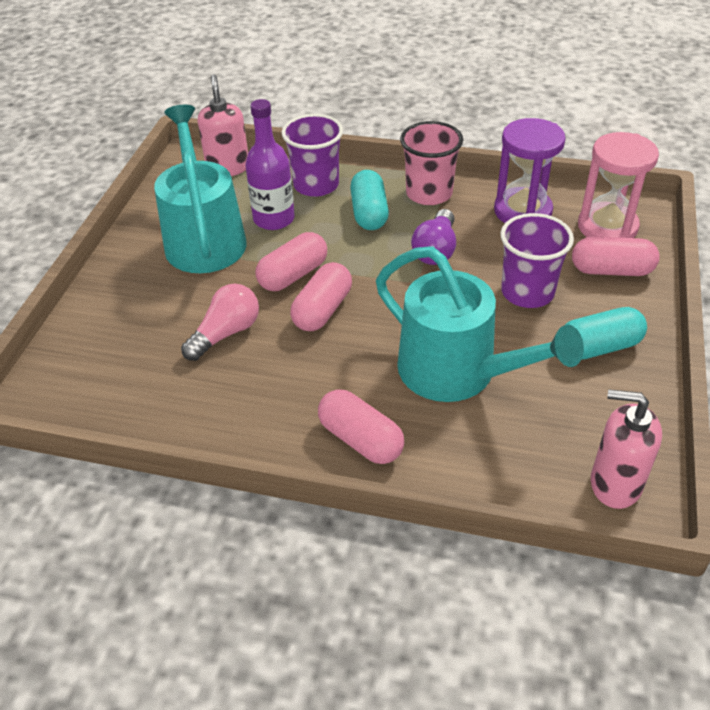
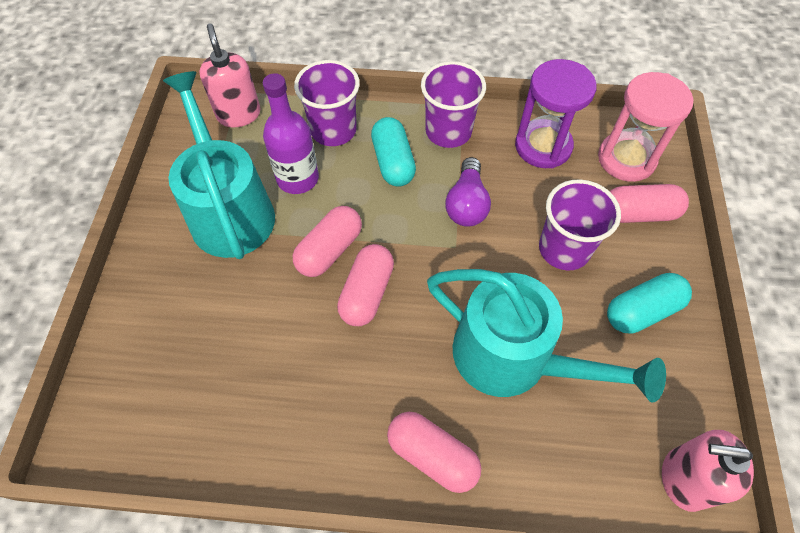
camera: 10 degrees left, 15 degrees up
pink light bulb [181,284,259,361] -> none
pink cup [400,121,463,205] -> purple cup [421,61,486,148]

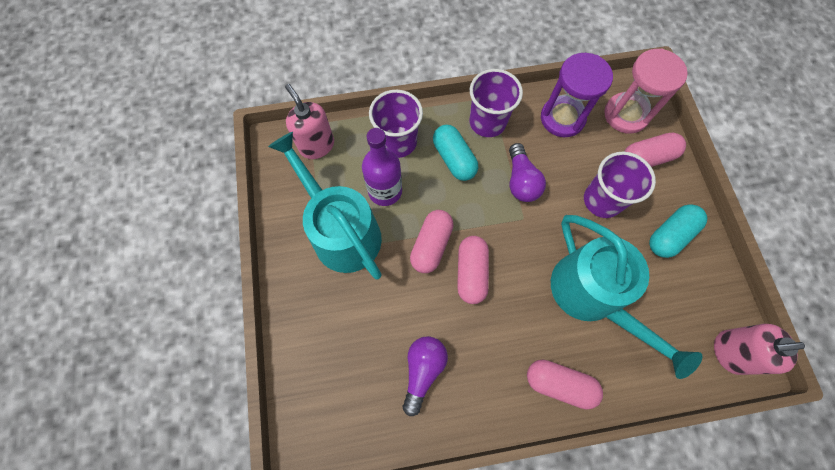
camera: 15 degrees left, 10 degrees up
turquoise watering can [427,269,666,403] -> turquoise watering can turned 45 degrees clockwise [551,215,703,379]
none -> purple light bulb [403,336,448,416]

